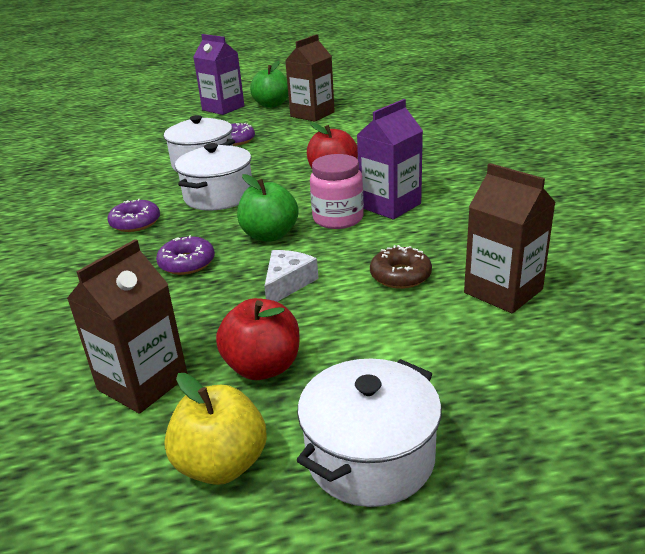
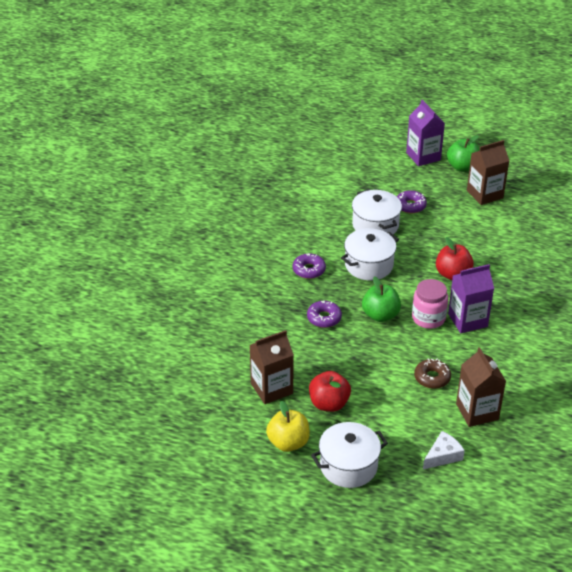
camera: 25 degrees right, 10 degrees up
white cheese [264,250,319,302] -> white cheese moved to [423,431,465,470]

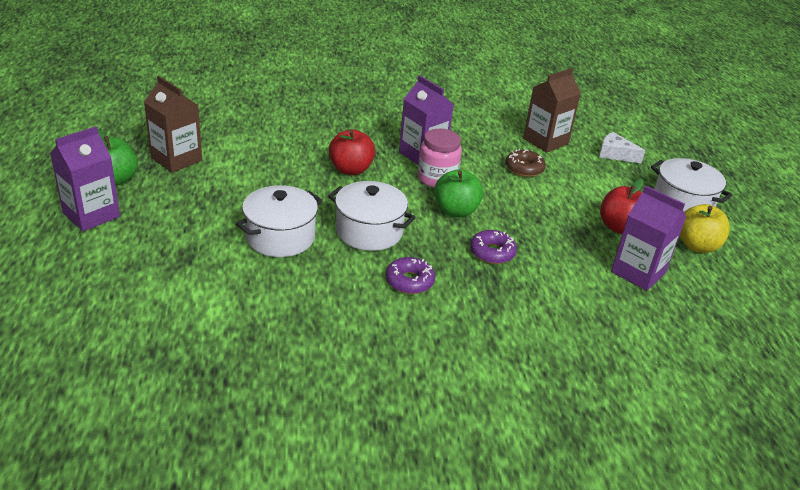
camera: 115 degrees left, 5 degrees down
brown carton [250,330,294,404] -> purple carton [611,185,686,291]
purple donut [397,190,427,213] -> none

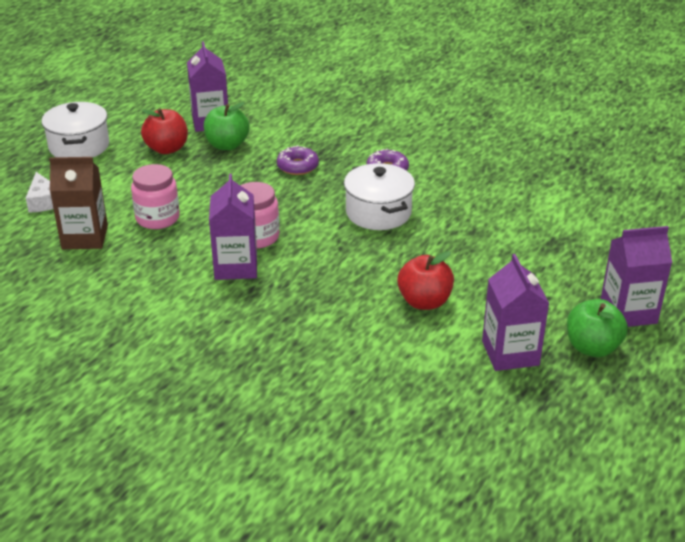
camera: 140 degrees left, 0 degrees up
brown carton [144,76,202,173] -> purple carton [482,254,550,371]
white pot [236,185,323,257] -> none
red apple [329,129,376,175] -> red apple moved to [397,251,454,310]
green apple [434,169,484,218] -> green apple moved to [204,102,250,150]
brown donut [505,149,546,177] -> pink jar [131,164,180,229]
yellow apple [680,204,730,253] -> none

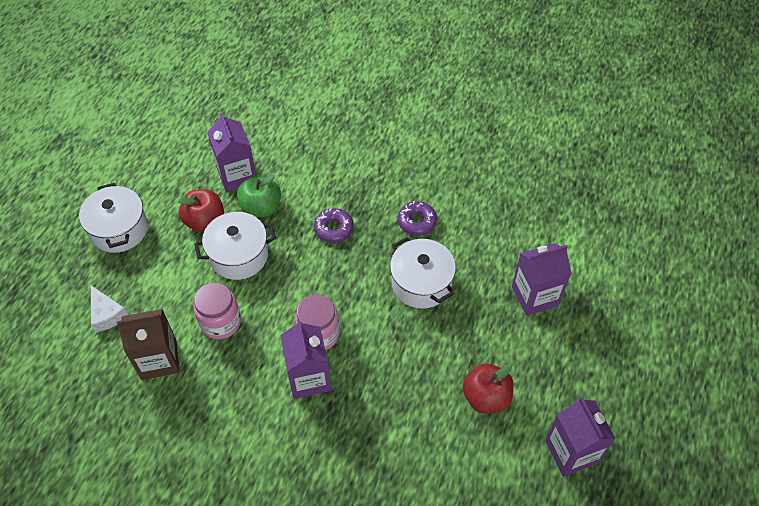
camera: 10 degrees left, 20 degrees up
green apple [567,299,628,357] -> none
purple carton [601,226,672,327] -> purple carton moved to [512,243,571,316]
none -> white pot [194,212,276,280]

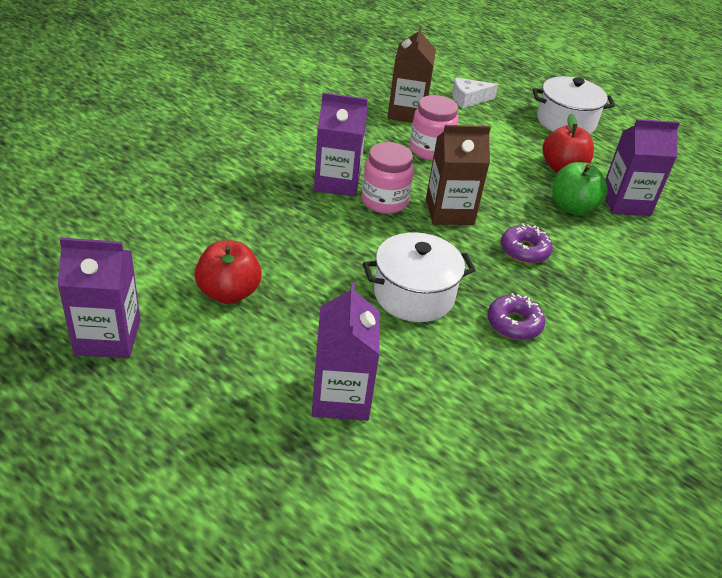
camera: 105 degrees right, 15 degrees down
white pot [194,212,276,280] -> none
none -> brown carton [426,125,491,225]

